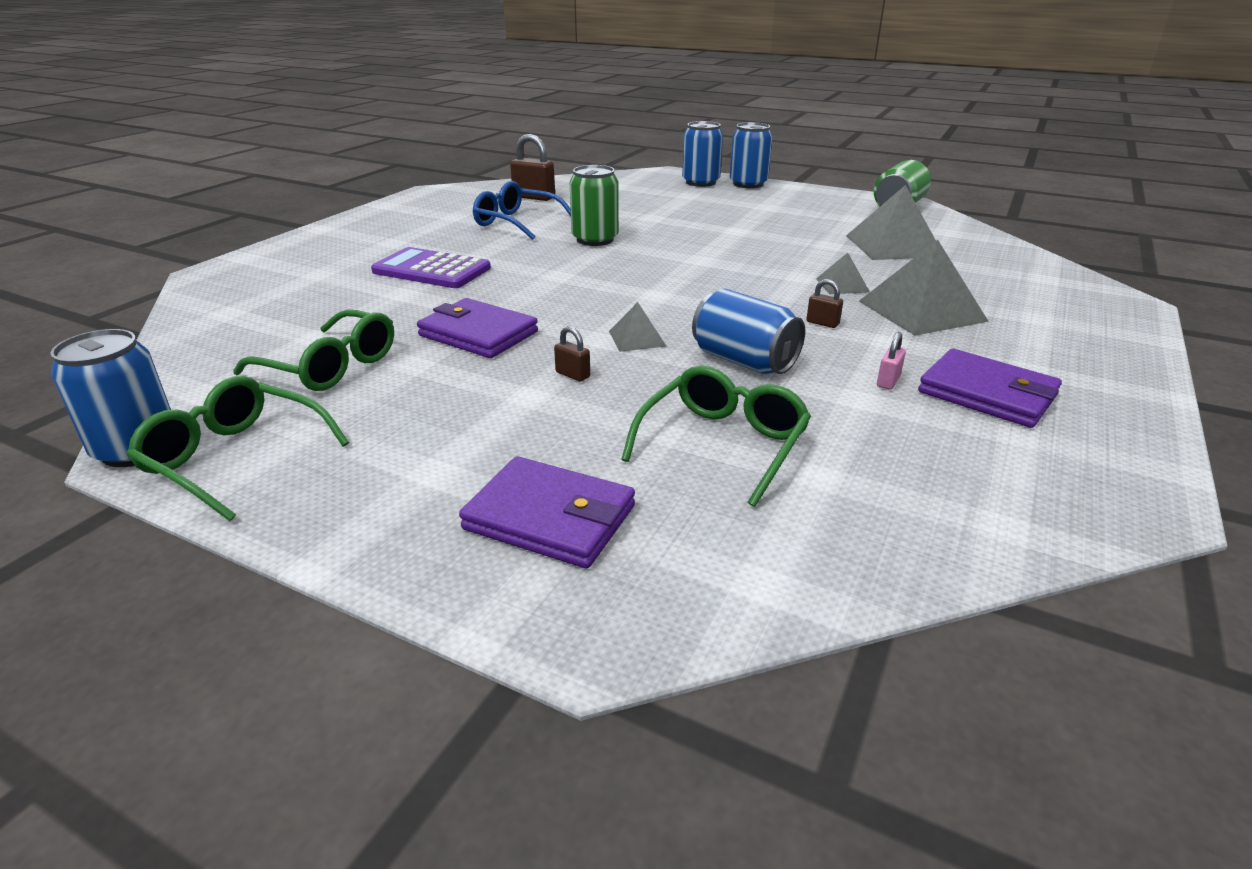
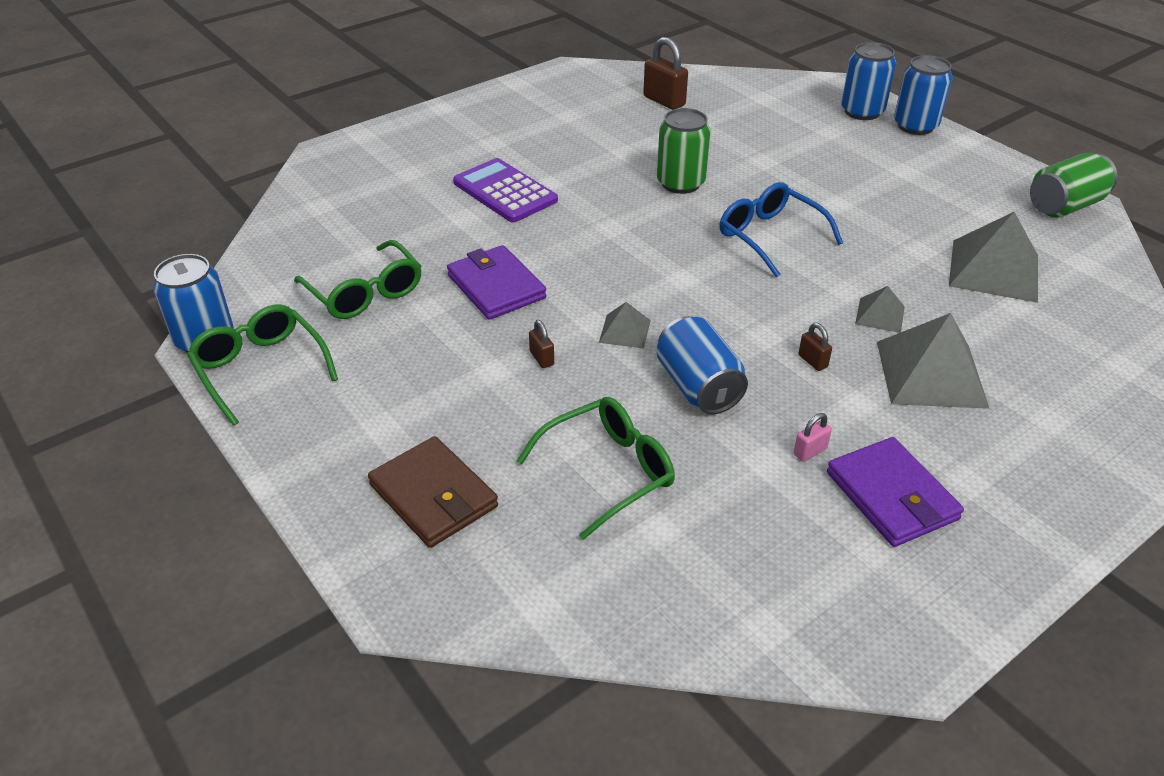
camera: 25 degrees right, 10 degrees up
purple wallet [459,456,635,568] -> brown wallet [368,436,498,548]
blue glasses [473,181,571,240] -> blue glasses moved to [719,182,843,277]

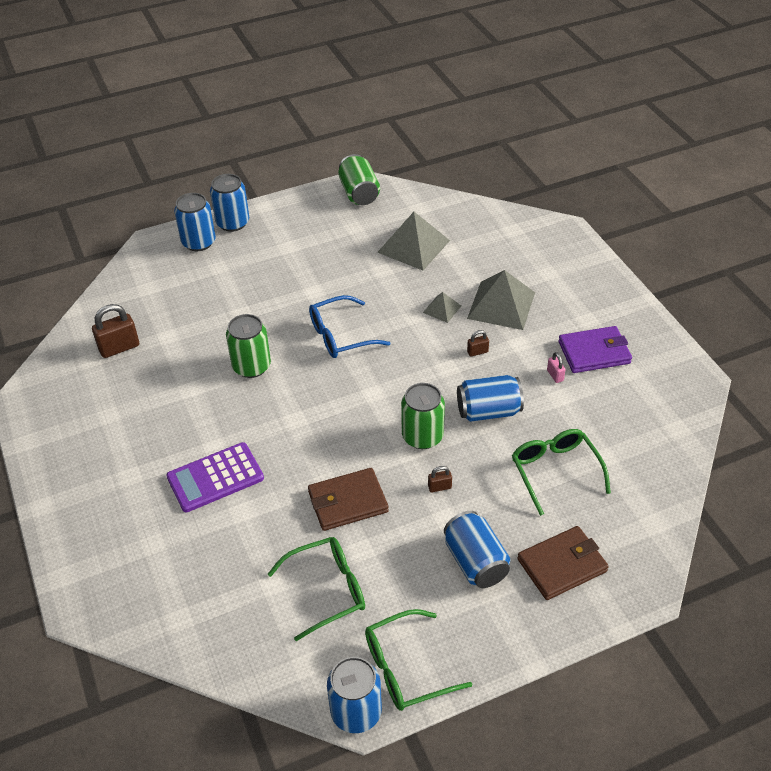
camera: 75 degrees left, 5 degrees up
purple wallet [447,245,547,320] -> brown wallet [308,468,389,531]
grey pyramid [599,302,651,349] -> green can [401,383,445,449]
none -> blue can [444,511,510,588]

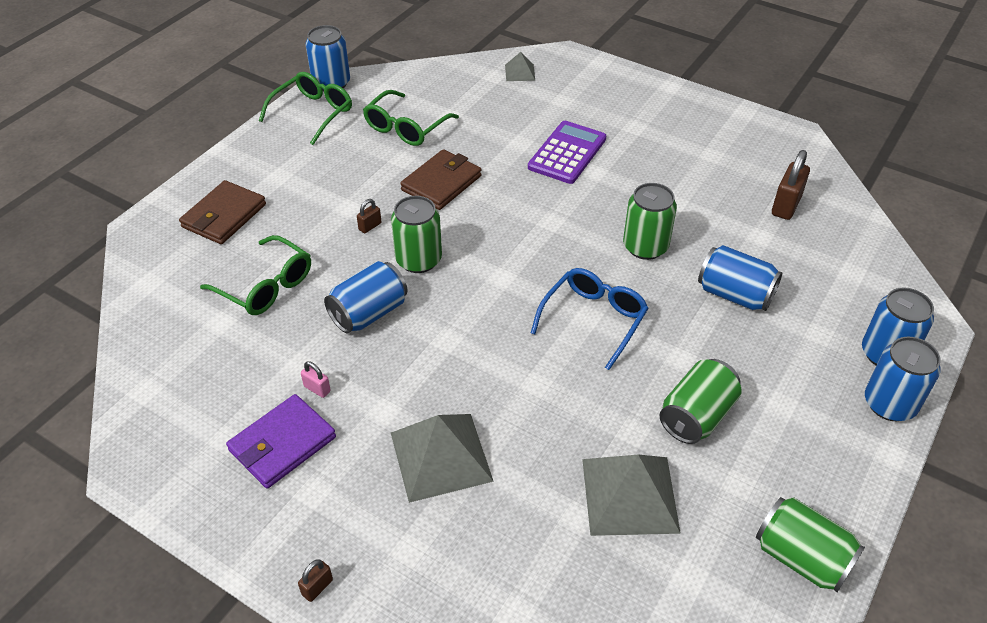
camera: 145 degrees right, 0 degrees up
grey pyramid [423,292,461,323] -> grey pyramid moved to [505,52,535,81]
blue can [444,511,510,588] -> blue can moved to [698,245,782,311]
brown padlock [467,330,489,357] -> brown padlock moved to [298,560,333,602]
none -> green can [660,359,741,444]

